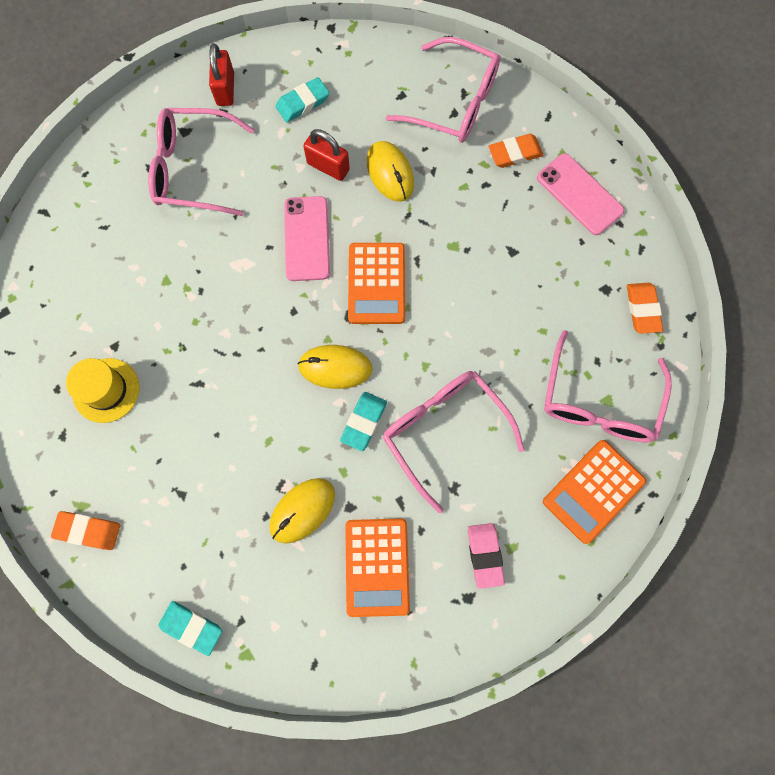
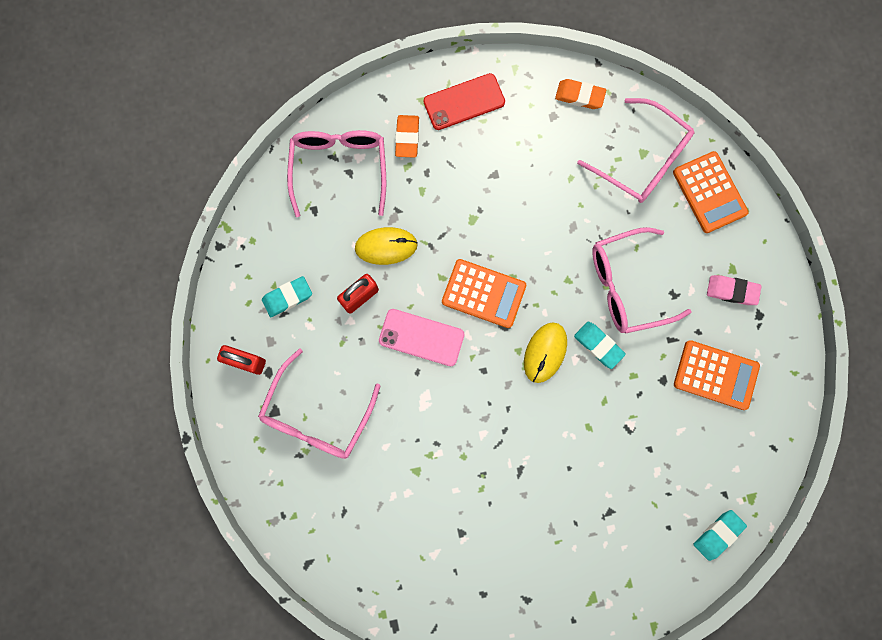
camera: 70 degrees left, 5 degrees up
orange eraser [51,511,120,550] -> none
yellow hat [66,358,139,423] -> none
yellow mouse [269,478,335,544] -> none
turquoise eraser [276,77,329,123] -> turquoise eraser turned 75 degrees clockwise [262,276,312,317]
pink glasses [386,37,501,143] -> pink glasses turned 45 degrees counterclockwise [287,130,386,217]
pink phone [537,153,624,235] -> red phone [423,73,505,130]

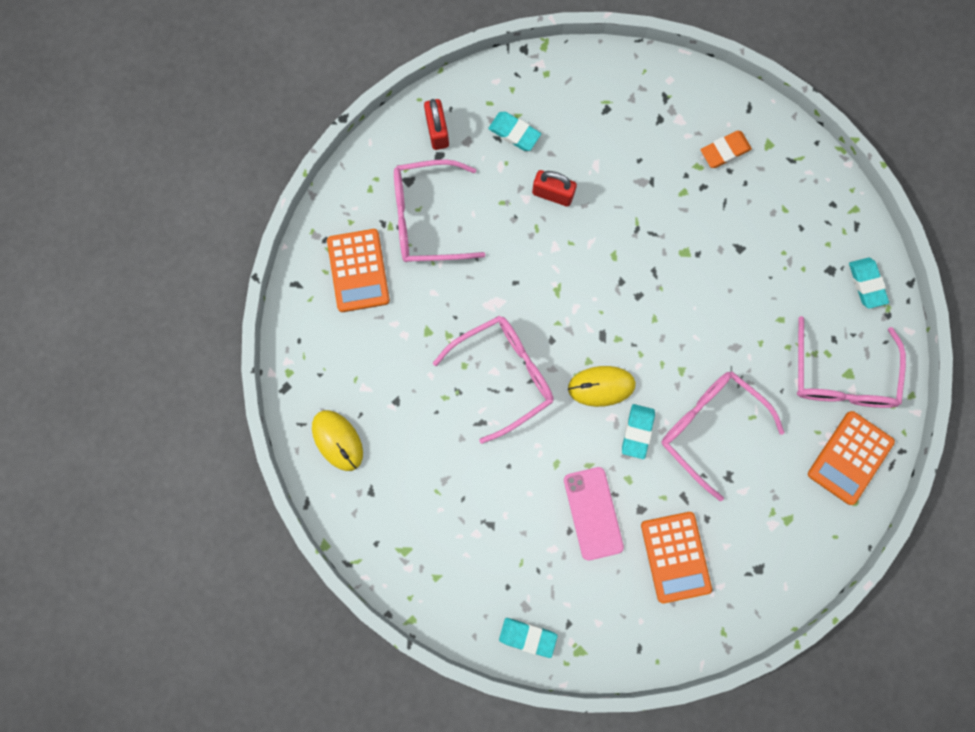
camera: 60 degrees right, 0 degrees up
pink glasses [287,130,386,217] -> pink glasses moved to [433,315,554,444]
yellow mouse [355,227,418,265] -> yellow mouse moved to [312,410,363,471]
pink phone [379,309,464,366] -> pink phone moved to [564,467,624,561]
red phone [423,73,505,130] -> none
orange calculator [442,259,526,328] -> orange calculator moved to [327,229,390,312]
orange eraser [555,79,606,109] -> turquoise eraser [849,258,889,309]
pink eraser [707,275,761,305] -> none

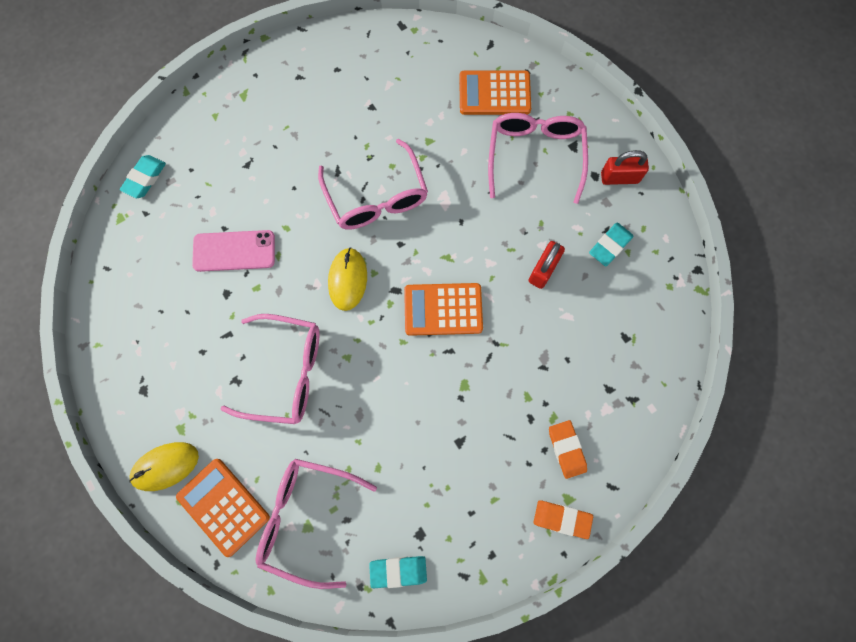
camera: 100 degrees right, 5 degrees down
yellow mouse [312,410,363,471] -> yellow mouse moved to [129,442,199,491]
turquoise eraser [622,404,655,459] -> none
orange calculator [641,512,712,604] -> orange calculator moved to [404,283,483,336]
pink glasses [661,371,785,501] -> pink glasses turned 45 degrees clockwise [221,314,320,424]
none -> orange eraser [534,500,593,539]

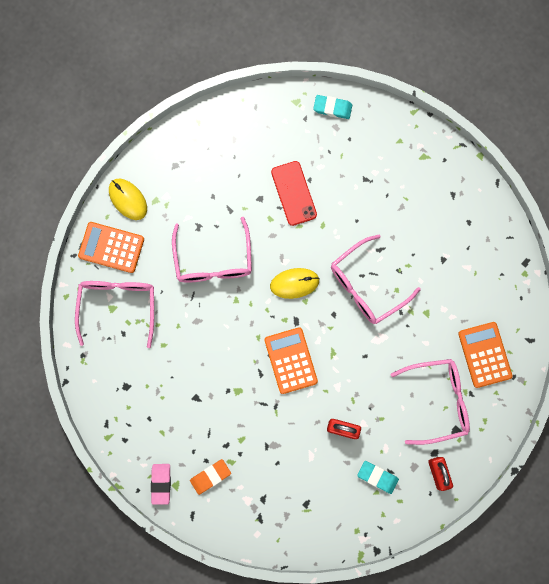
camera: 75 degrees right, 5 degrees up
orange calculator [176,459,270,557] -> orange calculator turned 105 degrees counterclockwise [78,222,144,273]
pink phone [192,230,275,272] -> red phone [271,161,317,226]
turquoise eraser [369,556,427,588] -> none
orange eraser [534,500,593,539] -> pink eraser [151,464,171,505]

